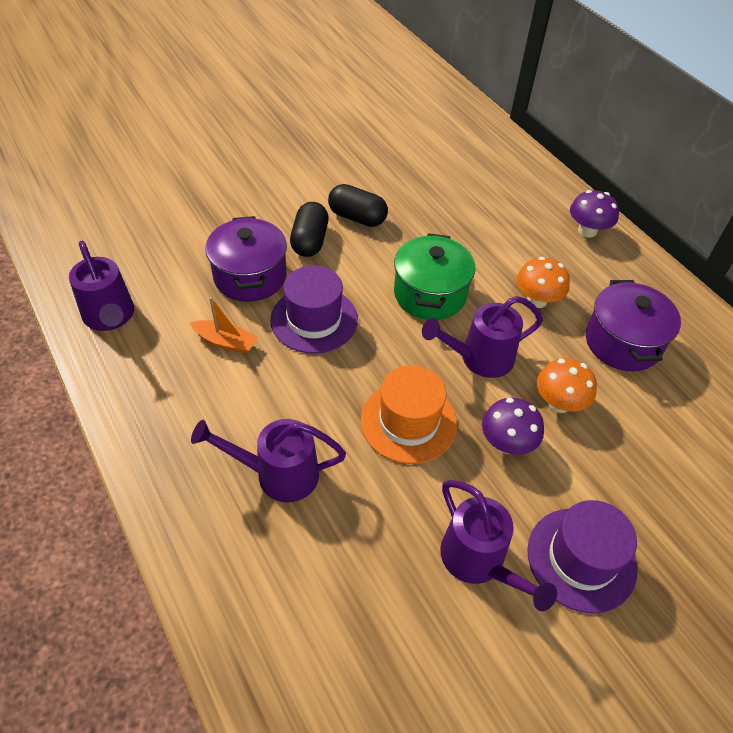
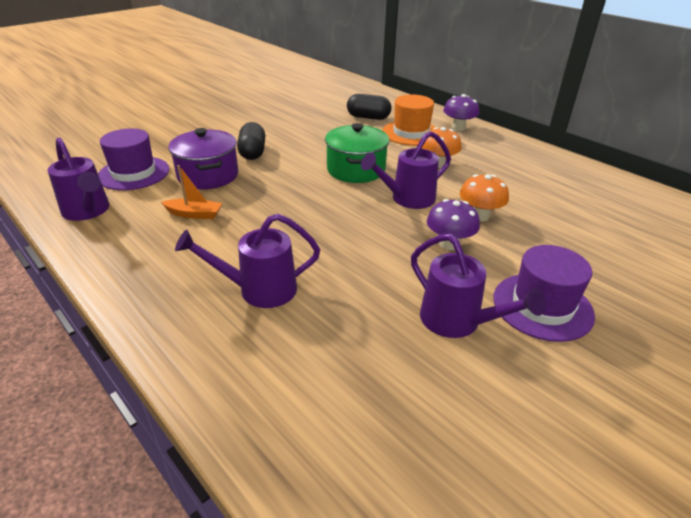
camera: 10 degrees left, 15 degrees down
purple hat [270,265,358,354] -> purple hat moved to [98,128,169,190]
black capsule [328,184,388,227] -> black capsule moved to [347,94,392,120]
orange hat [361,365,457,464] -> orange hat moved to [382,95,435,146]
purple pot [586,280,681,371] -> none

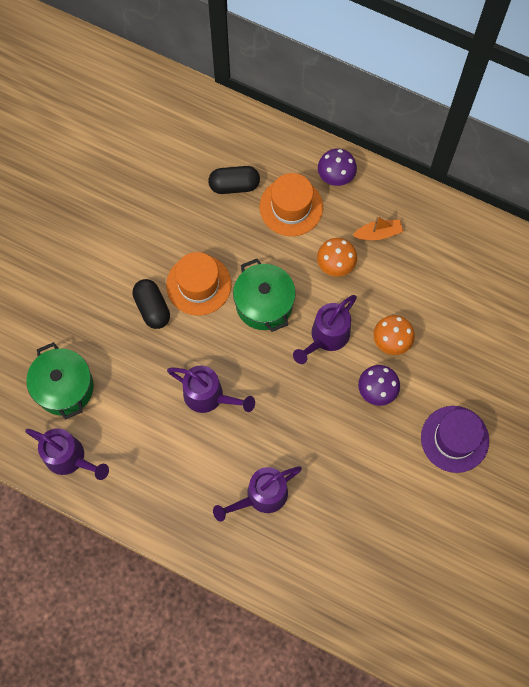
camera: 20 degrees left, 35 degrees up
purple hat [98,128,169,190] -> green pot [26,342,94,419]
orange boat [161,165,222,219] -> orange boat moved to [352,216,403,240]
purple pot [168,128,238,190] -> none
purple watering can [411,234,546,338] -> purple watering can moved to [167,366,255,413]
none -> orange hat [166,252,231,316]

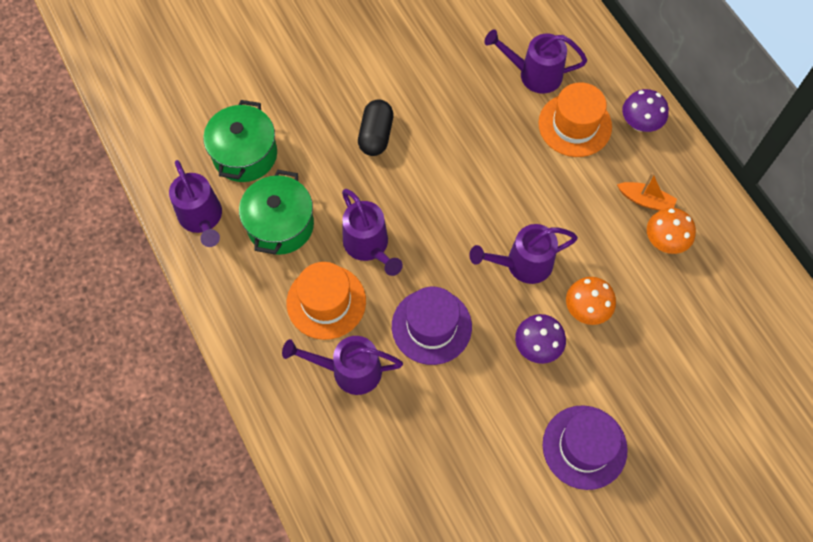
camera: 35 degrees right, 5 degrees down
orange hat [166,252,231,316] -> orange hat moved to [287,262,366,340]
black capsule [208,166,260,194] -> purple watering can [484,29,587,94]
green pot [233,259,296,332] -> green pot moved to [239,170,314,255]
orange mushroom [317,238,357,277] -> orange mushroom moved to [647,208,696,254]
none -> purple hat [392,287,472,365]

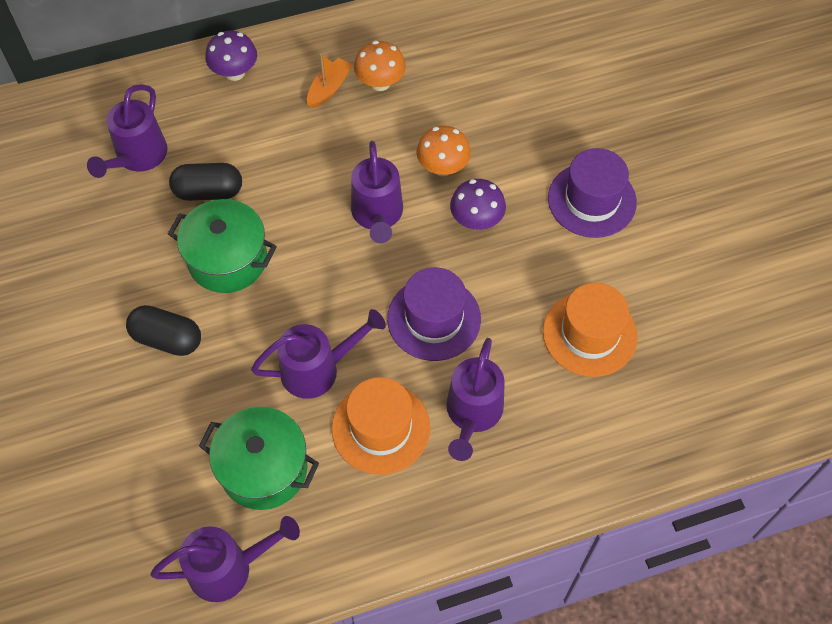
camera: 80 degrees left, 5 degrees down
green pot [203,100,277,182] -> green pot moved to [168,199,277,293]
orange hat [538,83,612,157] -> orange hat moved to [543,283,638,377]
none -> black capsule [169,163,242,201]

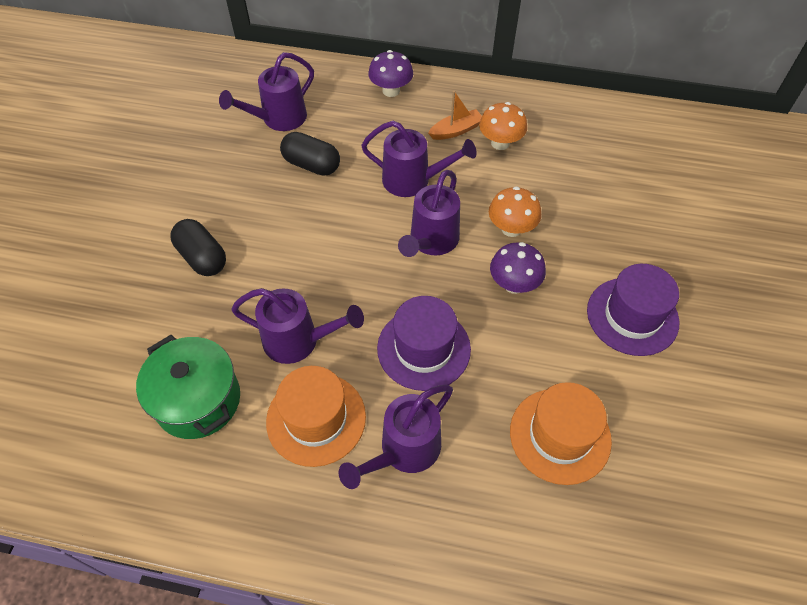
camera: 30 degrees right, 5 degrees down
purple watering can [150,516,300,602] -> purple watering can moved to [361,121,477,197]
green pot [168,199,277,293] -> none

